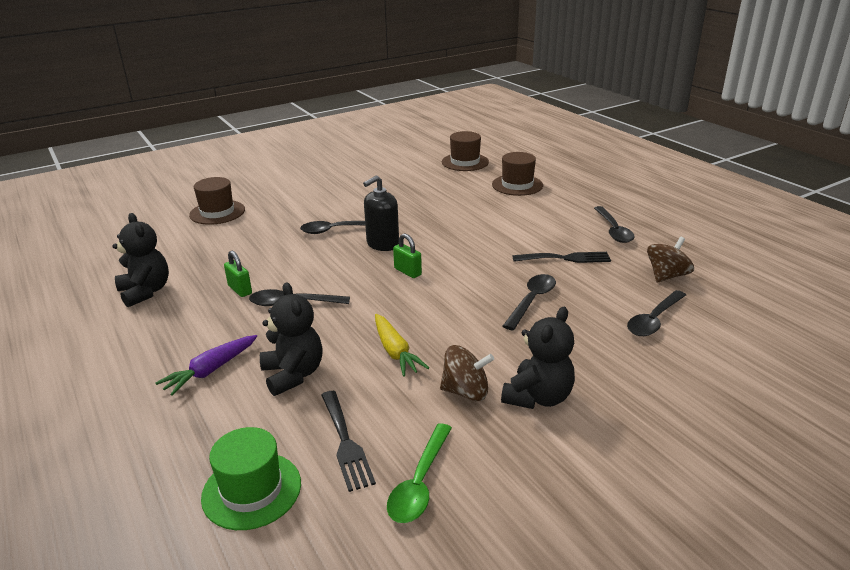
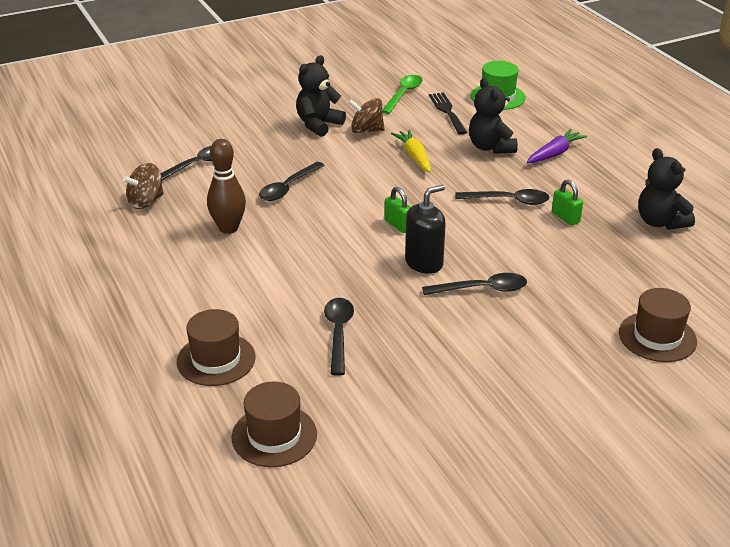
camera: 175 degrees left, 5 degrees up
black fork [512,252,611,263] -> brown bowling pin [207,139,246,234]
black spoon [594,206,635,243] -> black spoon moved to [324,298,354,376]

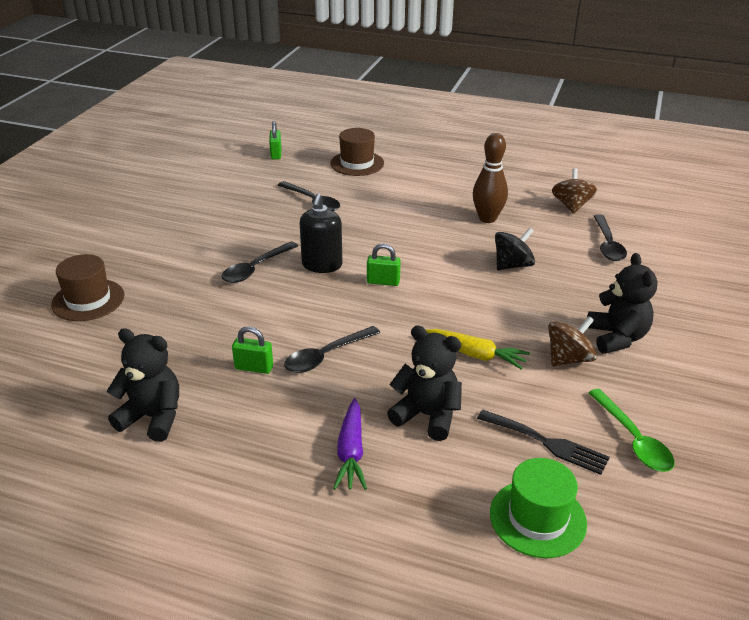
camera: 135 degrees right, 0 degrees up
brown hat [232,382,317,467] -> green padlock [269,121,281,160]
black spoon [259,162,325,201] -> black spinning top [495,227,535,270]

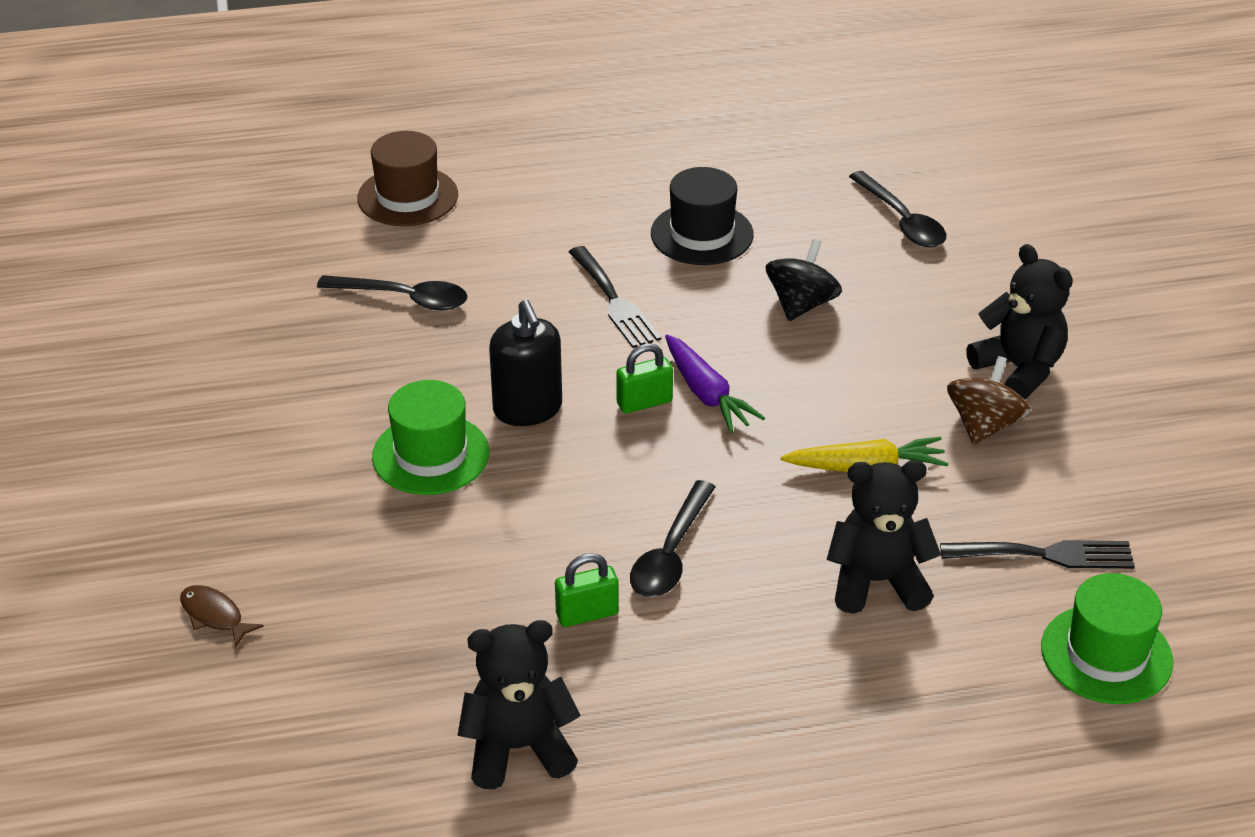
camera: 30 degrees left, 5 degrees up
brown hat [51,254,125,321] -> brown fish [180,585,264,647]
black spoon [222,241,298,283] -> green hat [372,380,490,495]
green padlock [269,121,281,160] -> none
purple carrot [333,398,367,490] -> purple carrot moved to [665,335,765,433]
brown bowling pin [473,133,508,223] -> black hat [651,167,754,265]
brown spinning top [552,169,597,214] -> none
green spoon [588,389,675,472] -> none
none -> black fork [569,246,661,348]

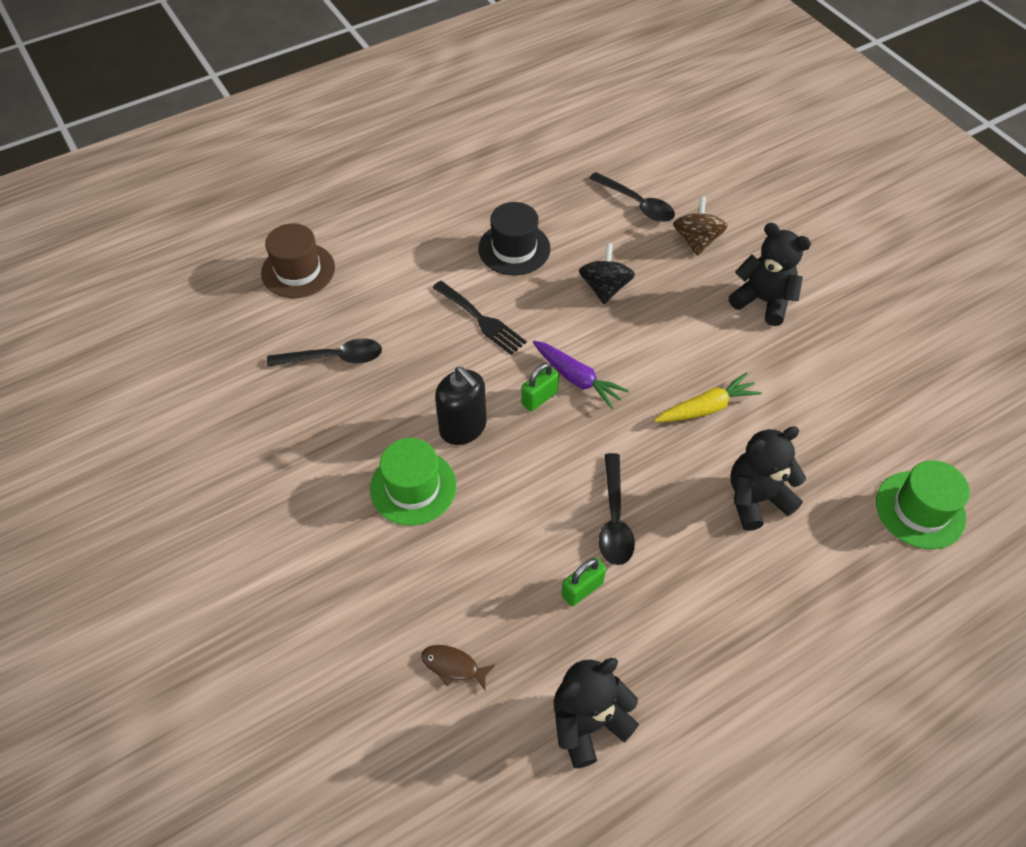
camera: 20 degrees left, 15 degrees up
brown fish [180,585,264,647] -> brown fish moved to [421,645,495,690]
black fork [940,540,1135,569] -> none
brown spinning top [947,356,1031,445] -> brown spinning top moved to [673,197,728,256]

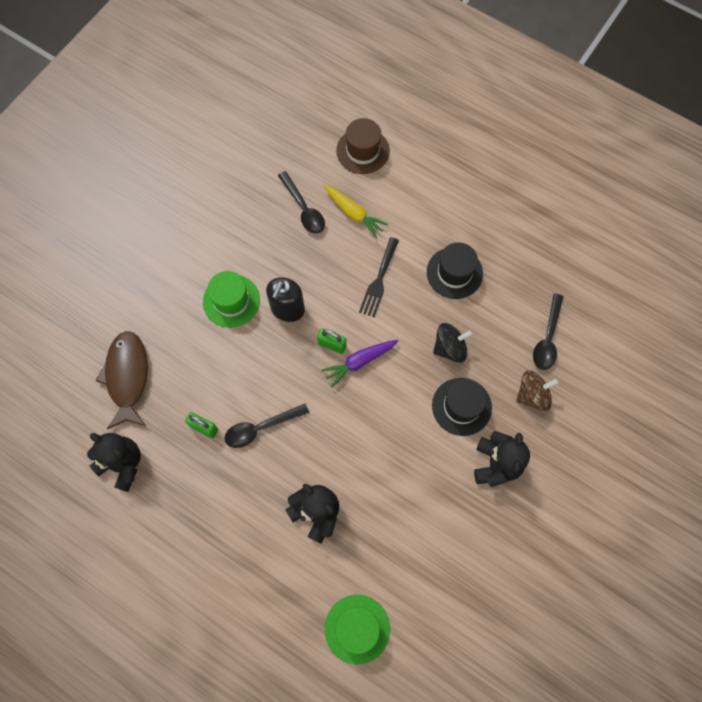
camera: 65 degrees right, 15 degrees up
brown fish [421,645,495,690] -> brown fish [95,331,148,429], size x2.21
purple carrot [533,341,629,409] -> purple carrot turned 45 degrees clockwise [321,340,398,387]
yellow carrot [654,372,762,422] -> yellow carrot moved to [324,186,388,238]
none -> black hat [432,378,492,436]

